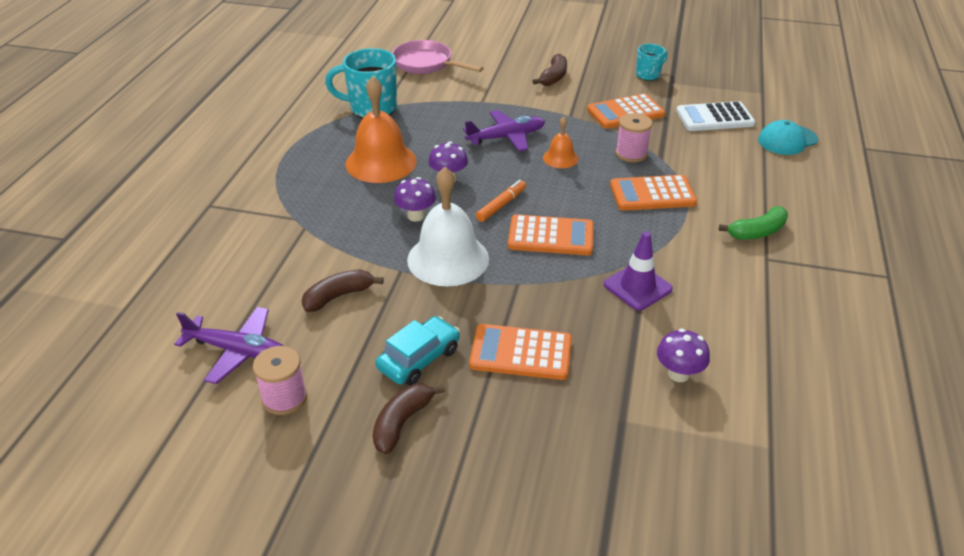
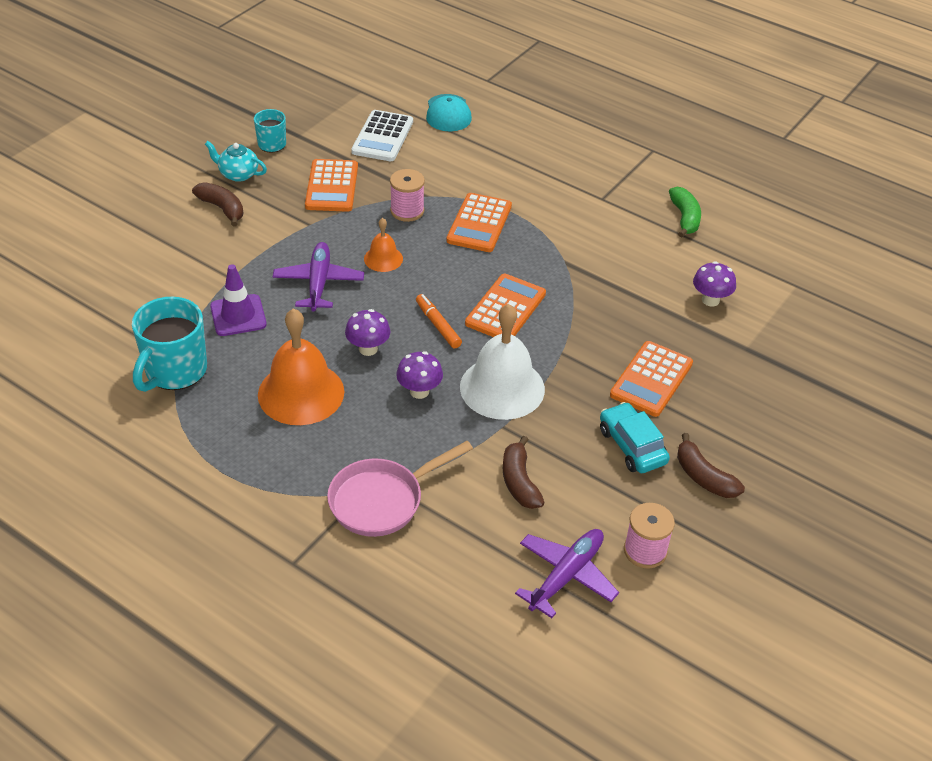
camera: 70 degrees left, 5 degrees up
pink pan [392,40,484,74] -> pink pan moved to [327,441,473,537]
purple traffic cone [604,231,673,311] -> purple traffic cone moved to [210,264,267,336]
green banana [718,206,788,240] -> green banana moved to [669,187,701,237]
none -> turquoise teapot [205,141,267,182]

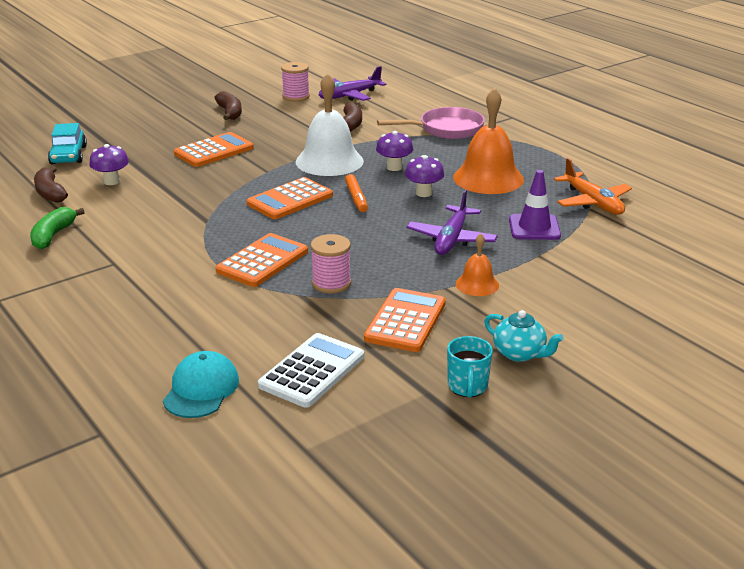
camera: 160 degrees left, 15 degrees down
turquoise mug [132,297,207,392] -> orange plane [554,158,632,215]
brown banana [192,182,244,227] -> brown banana moved to [34,166,68,203]
orange bell [364,218,403,272] -> orange bell moved to [456,233,499,296]
turquoise car [600,402,670,473] -> turquoise car moved to [48,123,87,164]

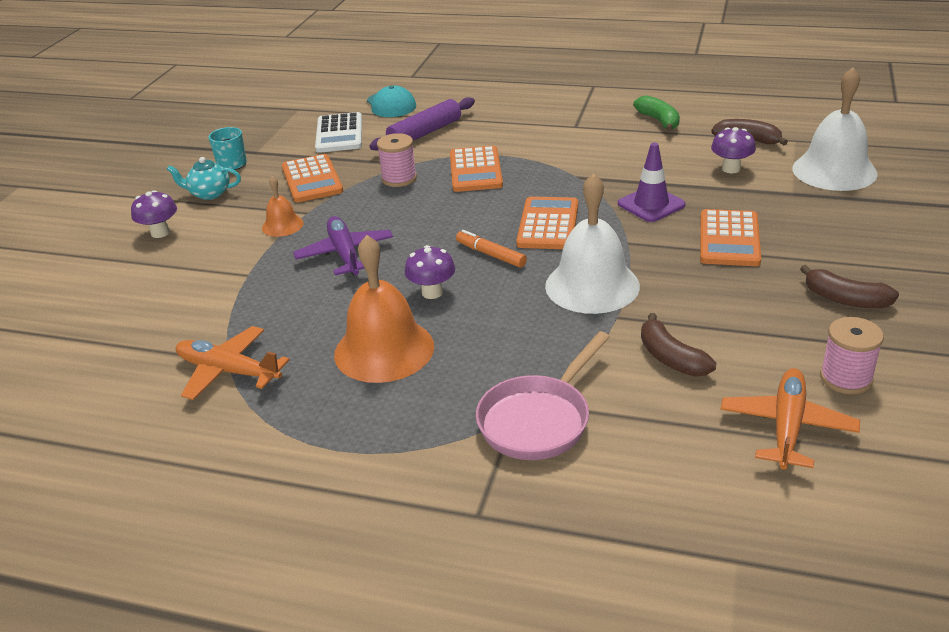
camera: 145 degrees right, 5 degrees up
turquoise car [48,123,87,164] -> white bell [792,67,878,191]
purple plane [319,66,386,101] -> orange plane [721,368,860,470]
purple mushroom [376,131,413,171] -> purple mushroom moved to [131,190,177,238]
purple traffic cone [509,170,561,240] -> purple traffic cone moved to [618,142,686,222]
none -> purple rolling pin [369,97,475,151]

